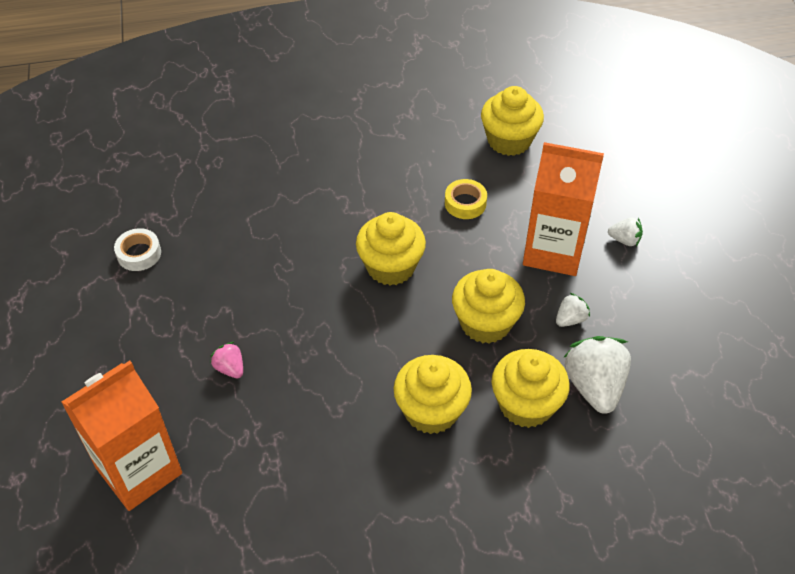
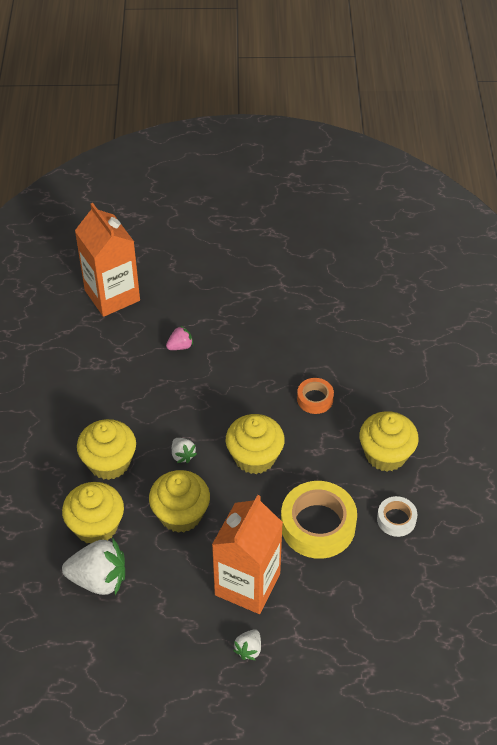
camera: 100 degrees right, 0 degrees up
white tape [114,228,161,271] -> white tape moved to [377,496,417,537]
yellow tape [445,179,487,219] -> yellow tape [281,481,357,559], size x1.91
yellow cupcake [481,86,544,156] -> yellow cupcake moved to [359,411,419,471]
white strawberry [556,293,590,327] -> white strawberry moved to [172,438,197,463]
none -> orange tape [297,378,334,414]

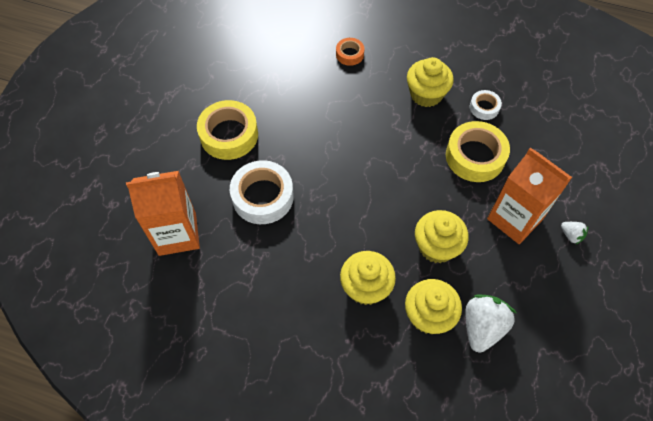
camera: 70 degrees left, 10 degrees up
pink strawberry [166,325,193,350] -> white tape [230,160,294,224]
white strawberry [172,438,197,463] -> none
yellow cupcake [226,414,285,474] -> none
orange tape [297,378,334,414] -> orange tape moved to [336,38,364,66]
none -> yellow tape [197,100,258,160]

